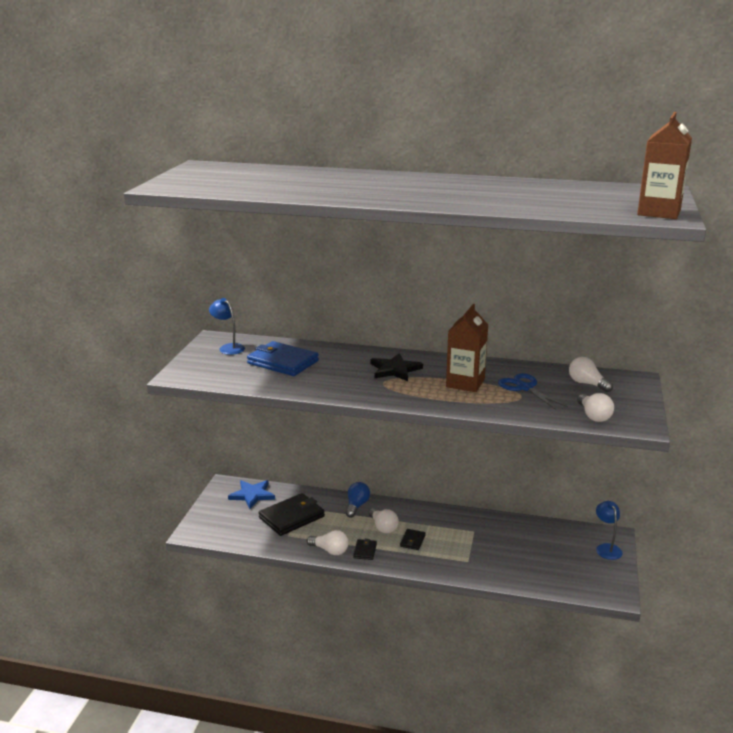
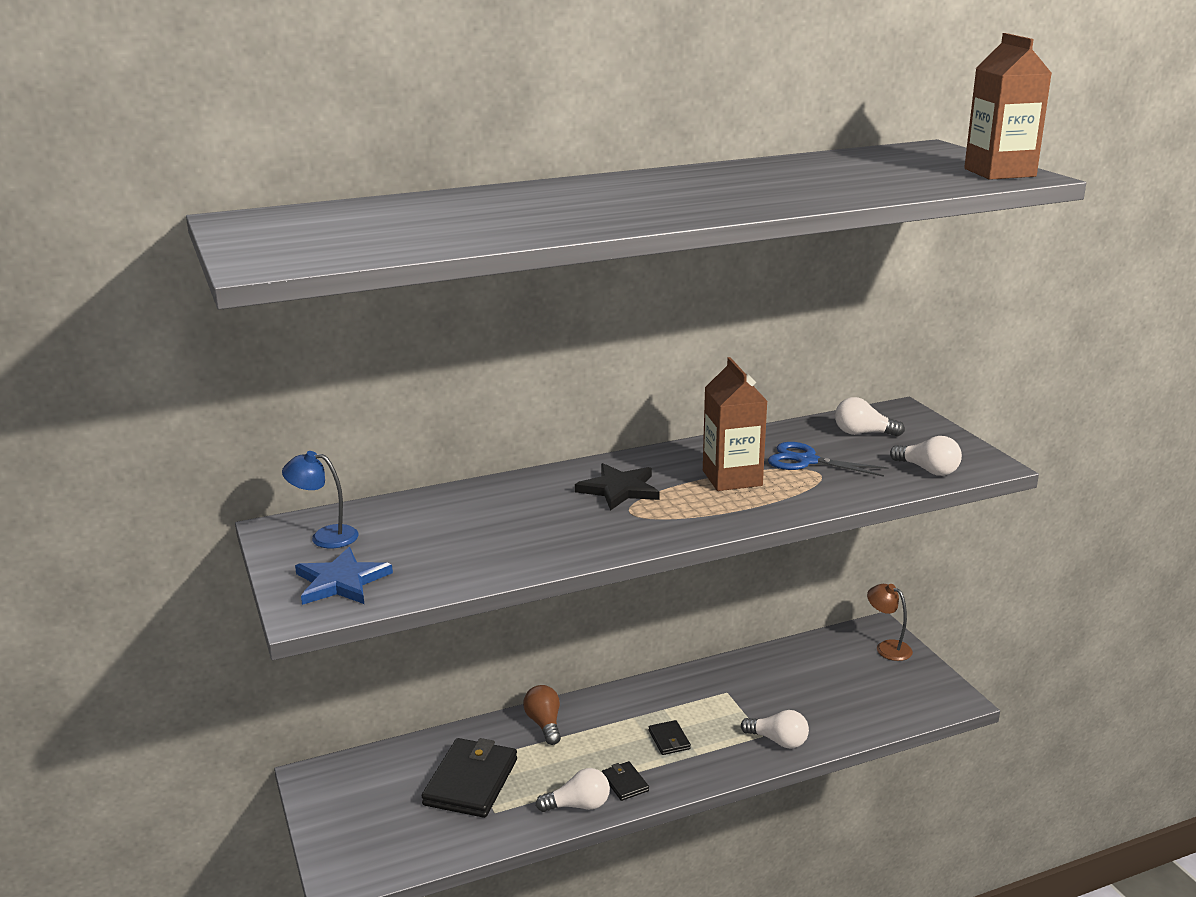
camera: 35 degrees left, 0 degrees up
blue star [228,480,275,509] -> blue star moved to [295,547,393,605]
blue wallet [247,341,319,376] -> none
blue light bulb [346,482,370,518] -> brown light bulb [523,685,561,745]
white light bulb [368,508,399,533] -> white light bulb moved to [741,710,809,748]
blue lamp [596,501,623,560] -> brown lamp [867,584,913,661]

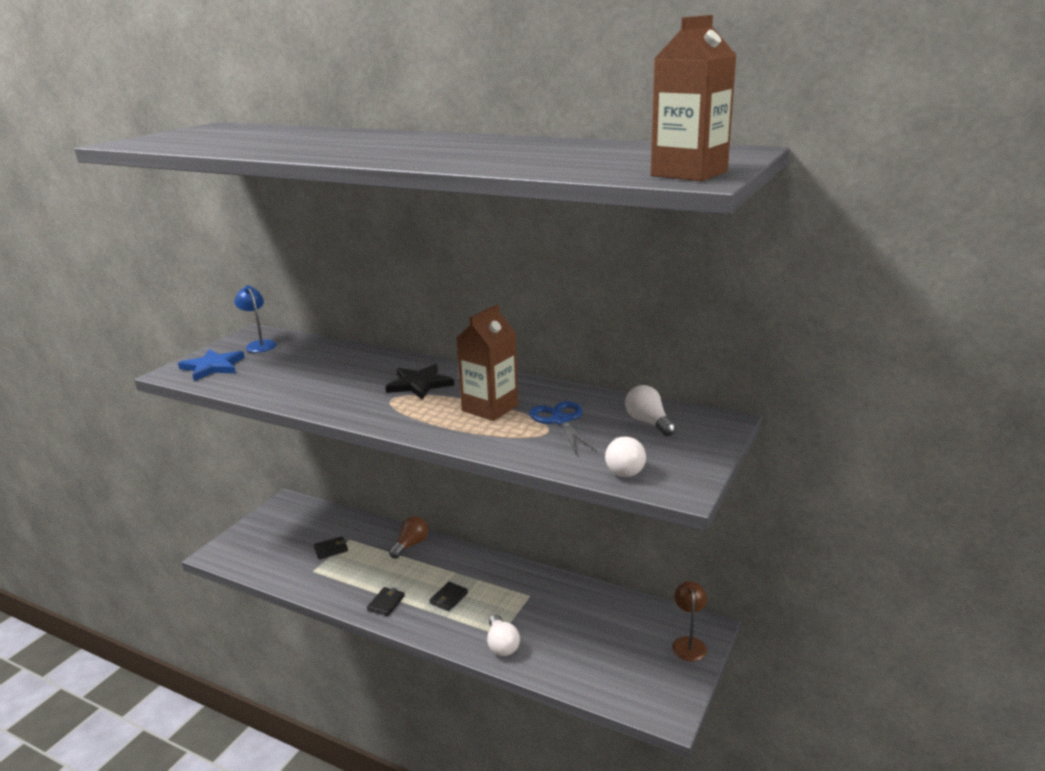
camera: 50 degrees right, 0 degrees up
black wallet [422,738,517,818] -> black wallet [314,536,348,559], size x0.47
white light bulb [536,768,610,812] -> none

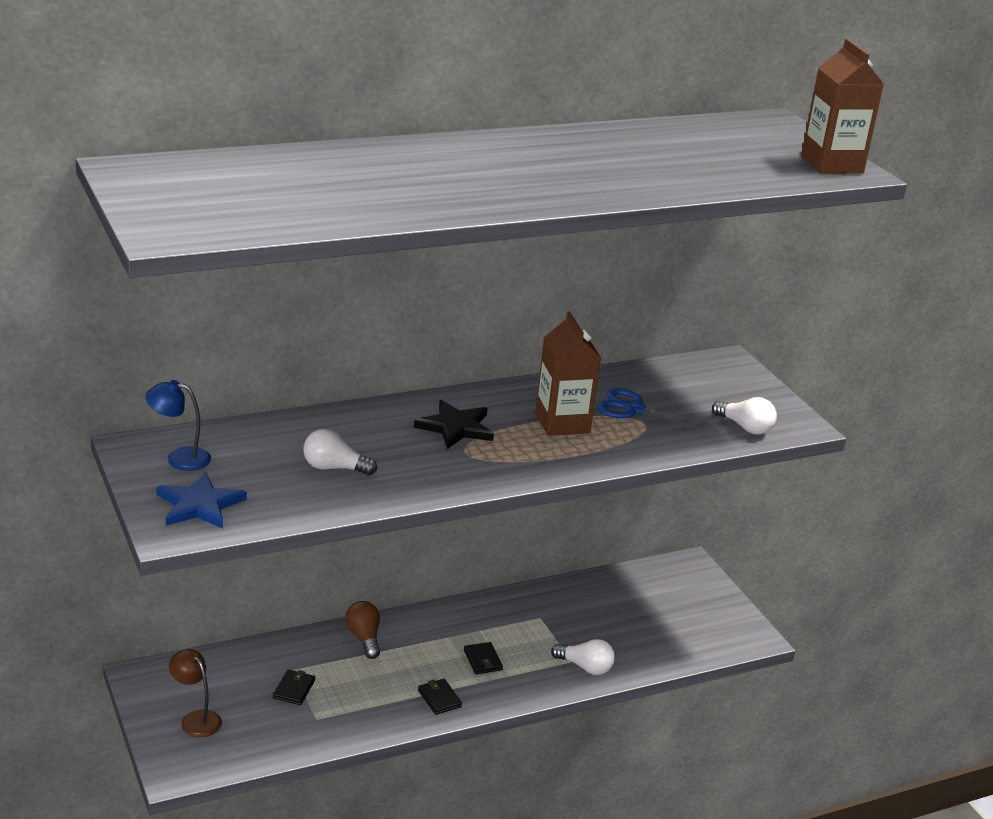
camera: 55 degrees left, 5 degrees up
white light bulb [625,385,676,436] -> white light bulb moved to [303,429,377,475]
brown lamp [672,581,707,662] -> brown lamp moved to [169,649,222,737]

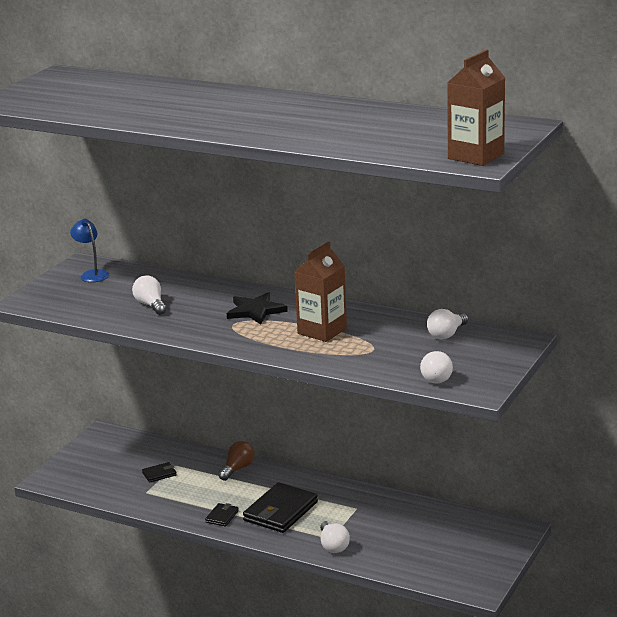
camera: 55 degrees right, 5 degrees down
blue star [156,472,247,529] -> none
brown lamp [169,649,222,737] -> none
black wallet [464,642,503,674] -> black wallet [243,482,318,533], size x2.12
blue scissors [597,388,709,432] -> none
none -> white light bulb [427,309,468,339]

